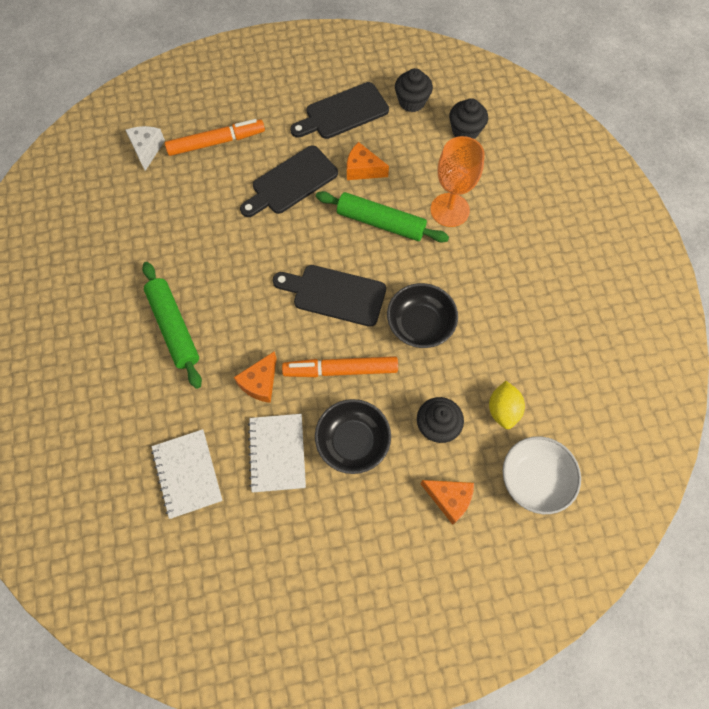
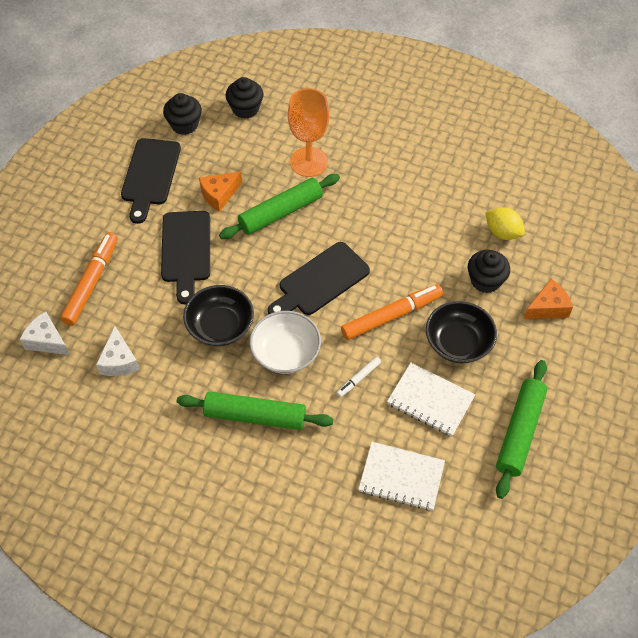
camera: 55 degrees left, 10 degrees down
orange cheese [234,351,277,403] -> white marker [336,357,381,397]
orange marker [282,356,398,377] -> orange marker turned 150 degrees counterclockwise [341,284,443,340]
black bowl [387,283,458,348] -> black bowl moved to [183,285,254,346]
white bowl [503,436,581,514] -> white bowl moved to [249,311,321,374]
none -> white cheese [96,326,139,376]
none -> green rolling pin [496,360,547,499]

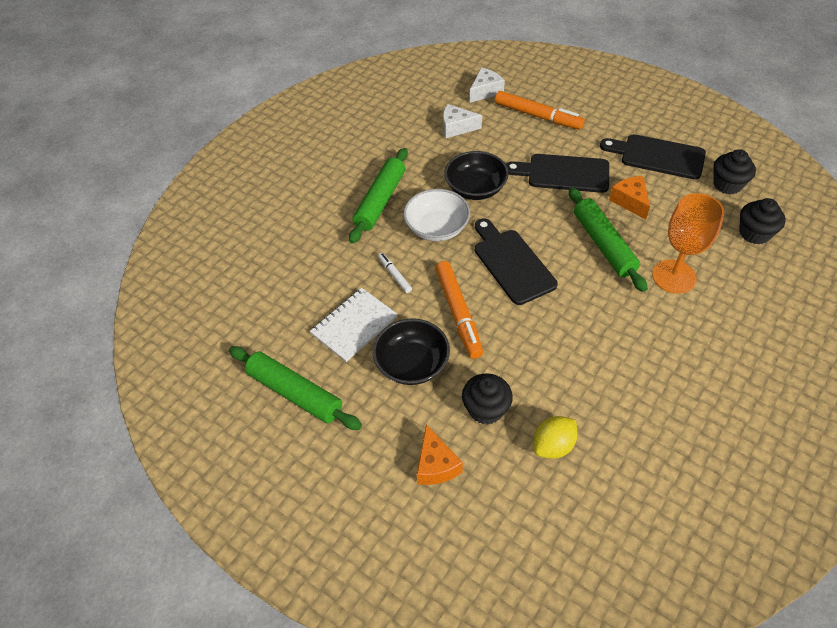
camera: 105 degrees right, 5 degrees down
white notebook [358,442,445,511] -> none

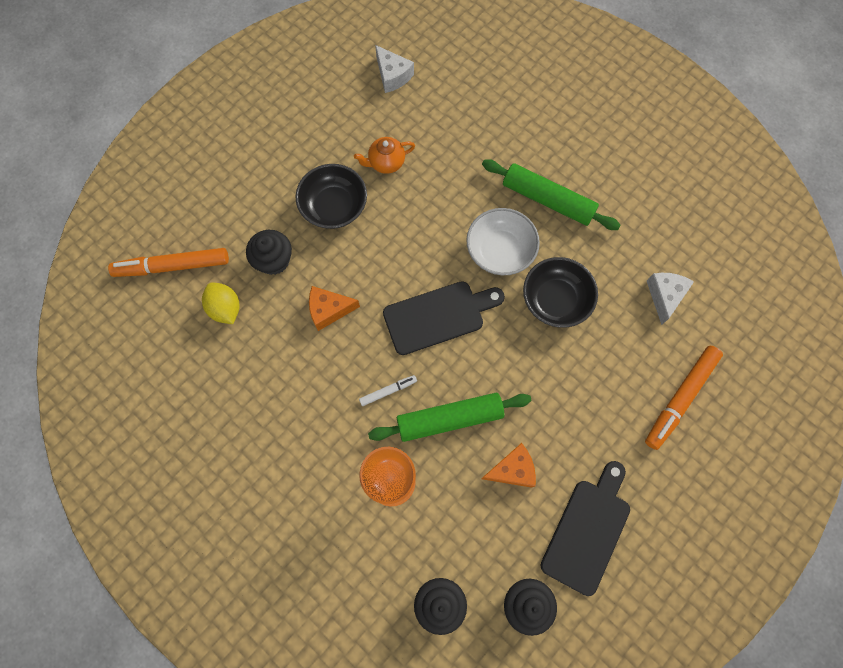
camera: 95 degrees right, 20 degrees up
green rolling pin [229,346,362,430] -> none
white notebook [310,288,398,362] -> orange teapot [354,137,415,174]
white marker [378,253,412,293] -> white marker moved to [359,375,417,406]
orange cheese [417,424,463,485] -> orange cheese moved to [309,286,360,331]
orange marker [435,261,483,359] -> orange marker moved to [108,248,229,277]
white cheese [470,68,505,103] -> white cheese moved to [375,45,414,93]
black cutting board [506,154,609,193] -> none

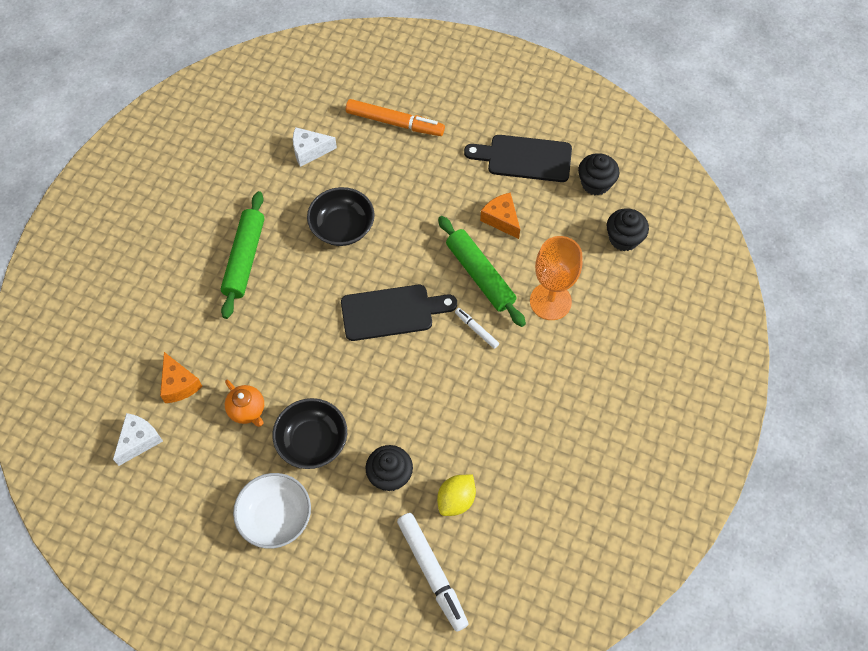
camera: 110 degrees left, 10 degrees down
orange marker [108,248,229,277] -> white marker [397,513,469,632]
orange cheese [309,286,360,331] -> orange cheese moved to [160,352,203,403]
black cutting board [383,281,505,355] -> black cutting board turned 120 degrees clockwise [341,285,457,341]
white bowl [466,208,540,275] -> white bowl moved to [233,473,311,549]

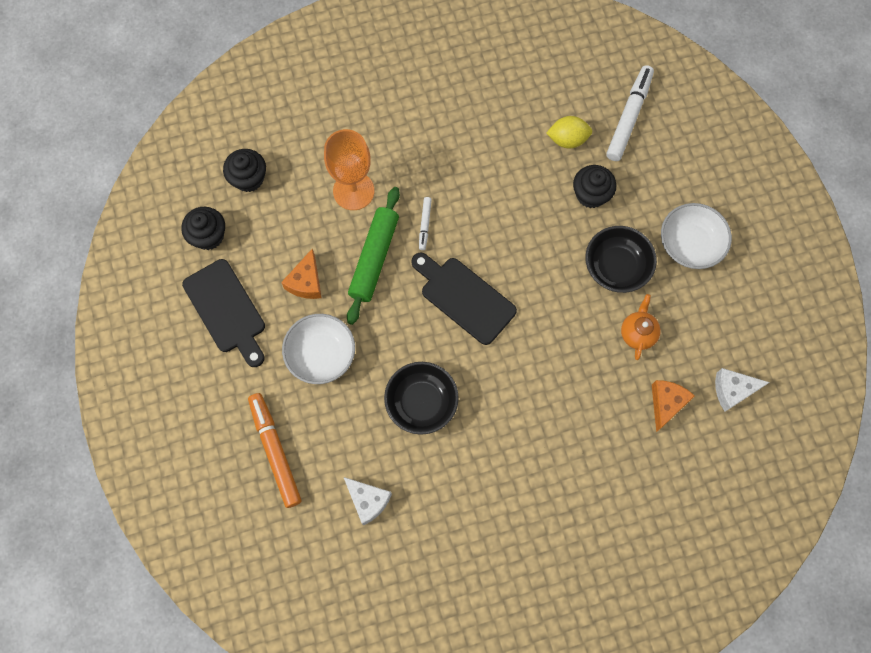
camera: 130 degrees left, 10 degrees up
green rolling pin [221,191,265,319] -> none
none -> white bowl [282,314,355,384]

